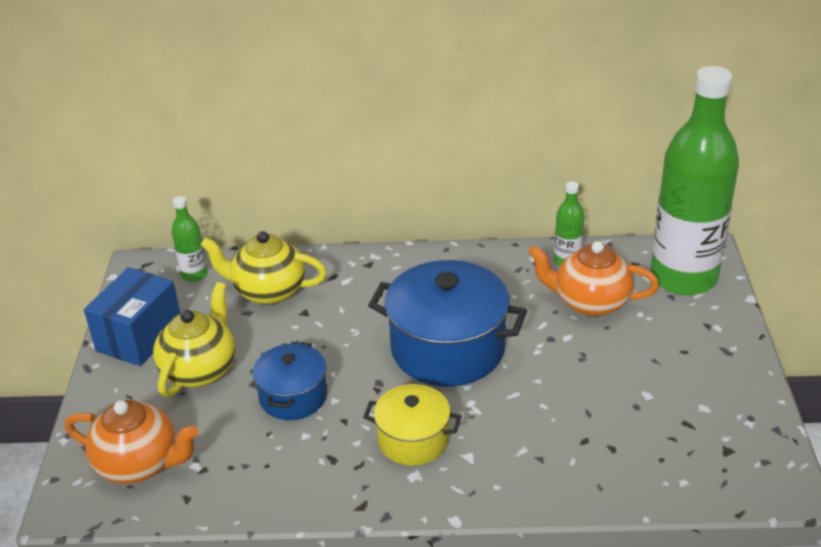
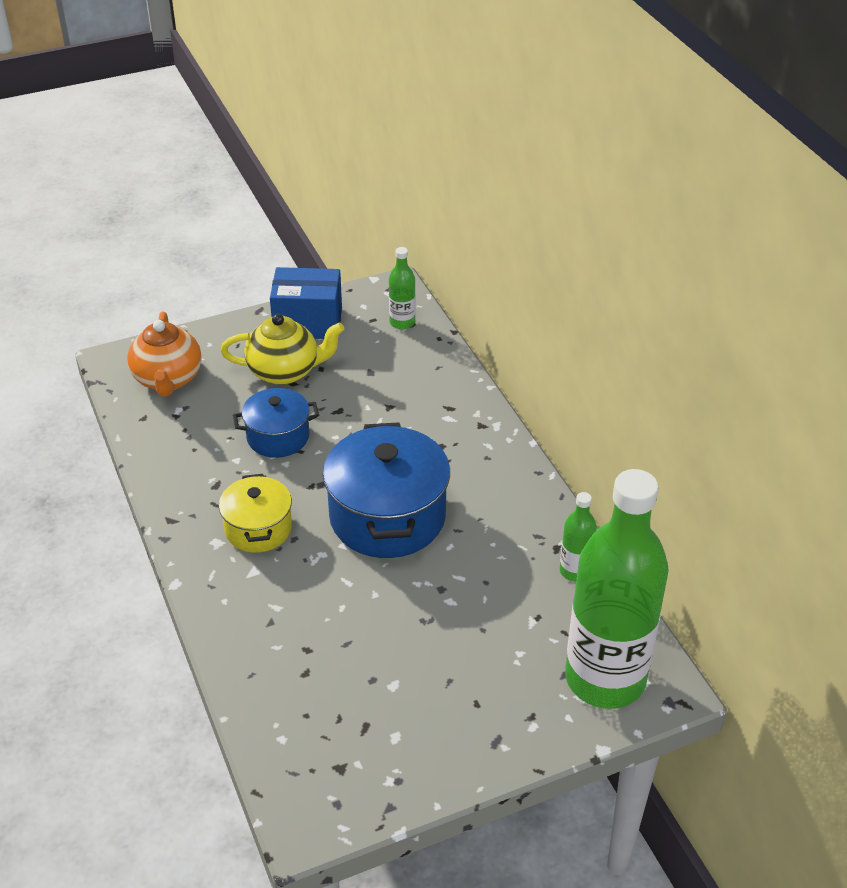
camera: 65 degrees right, 5 degrees up
yellow teapot [200,231,327,305] -> none
orange teapot [528,241,659,317] -> none

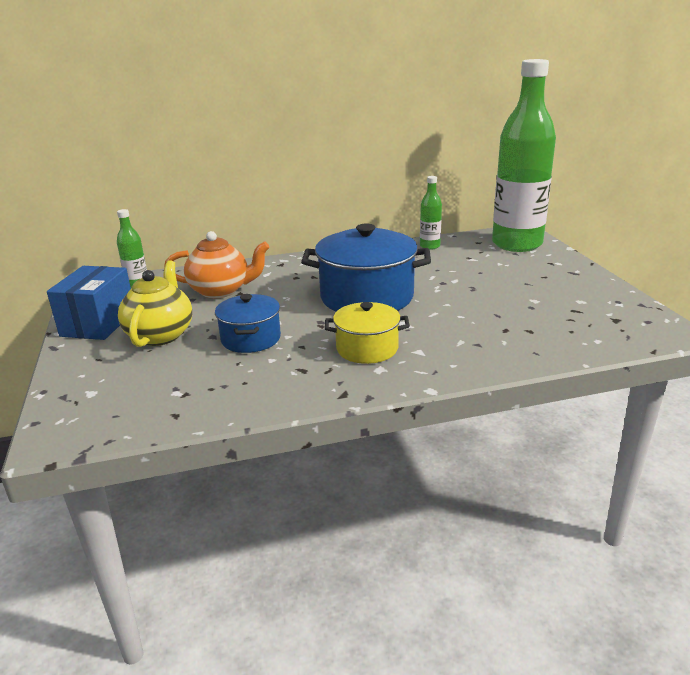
camera: 80 degrees left, 15 degrees down
orange teapot [127,311,202,397] -> orange teapot moved to [164,231,269,298]

